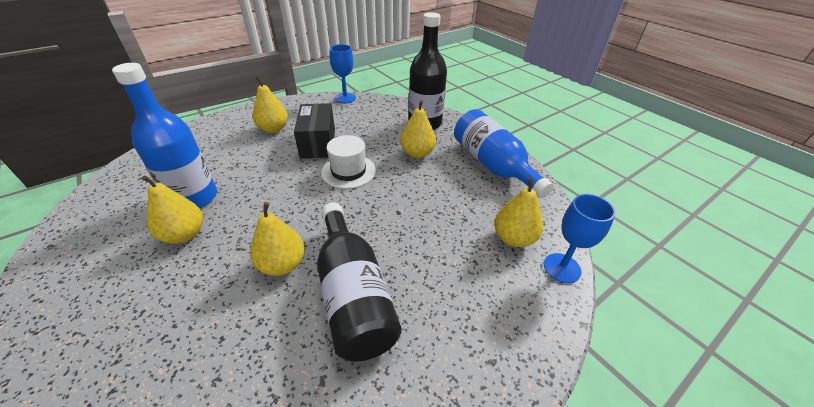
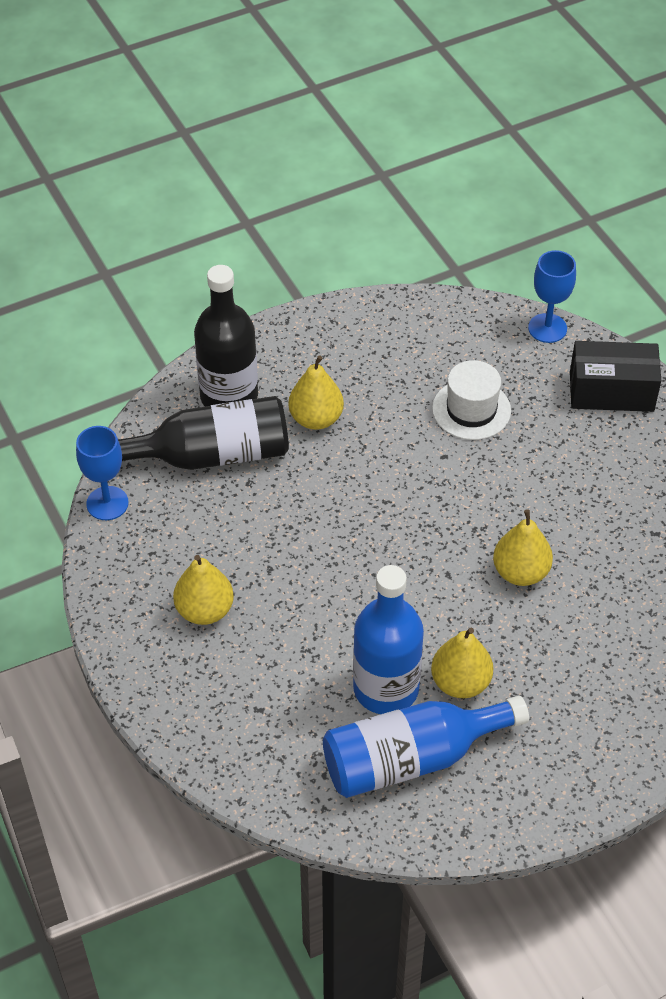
camera: 80 degrees left, 10 degrees up
black box [294,103,335,159] -> black box moved to [570,341,661,412]
black bottle [317,203,402,362] -> black bottle moved to [118,396,289,470]
white hat [321,135,376,189] -> white hat moved to [432,360,511,440]
blue bottle [454,109,554,198] -> blue bottle moved to [323,696,529,798]
yellow pear [494,177,543,247] -> none

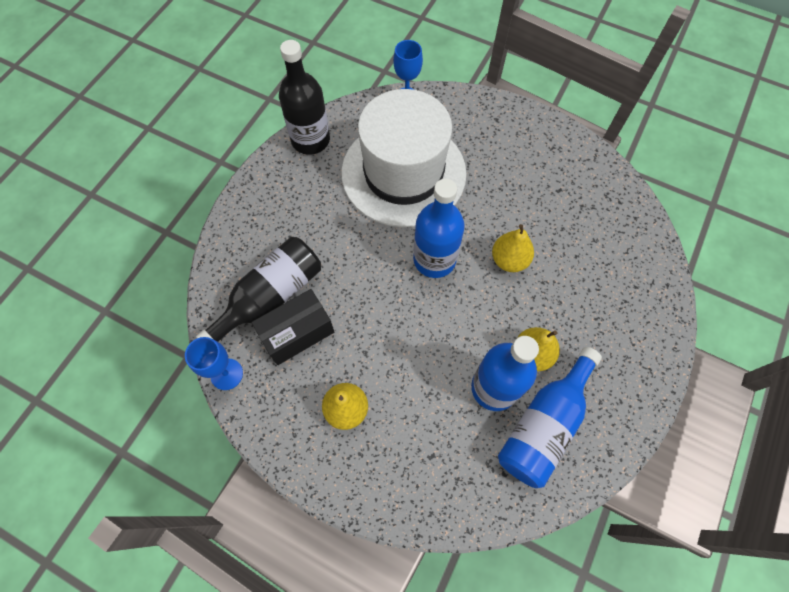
camera: 35 degrees left, 15 degrees up
black bottle [194,265,258,407] -> black bottle moved to [279,40,330,155]
yellow pear [288,355,344,430] -> none
white hat [432,360,511,440] -> white hat [341,89,467,227], size x2.31
black box [570,341,661,412] -> black box moved to [251,289,334,365]
none -> blue bottle [413,179,465,278]

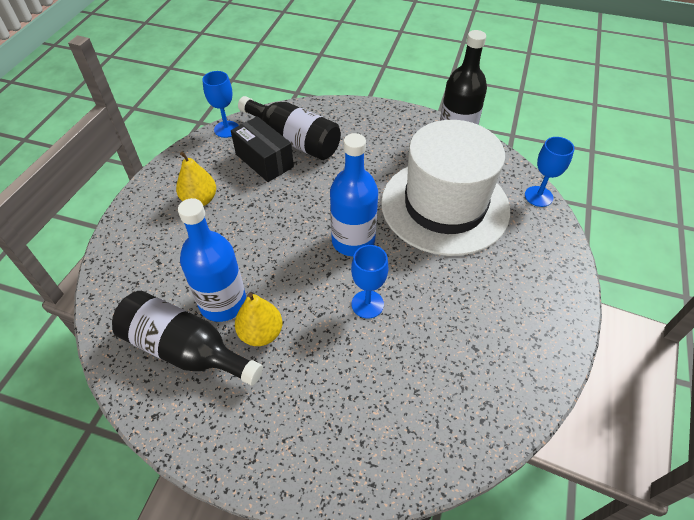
camera: 80 degrees right, 15 degrees down
yellow pear [492,224,534,272] -> blue goblet [351,245,388,318]
blue bottle [498,347,602,488] -> black bottle [112,291,263,386]

